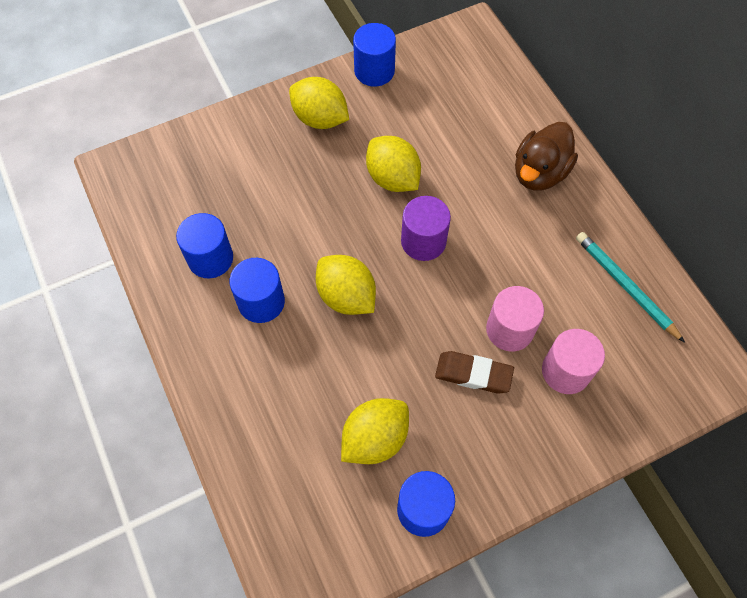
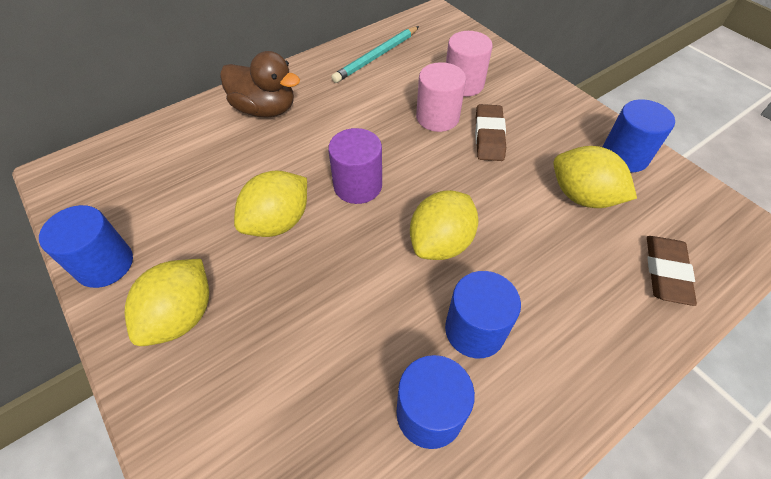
camera: 100 degrees left, 10 degrees down
none -> brown eraser [647,236,697,306]

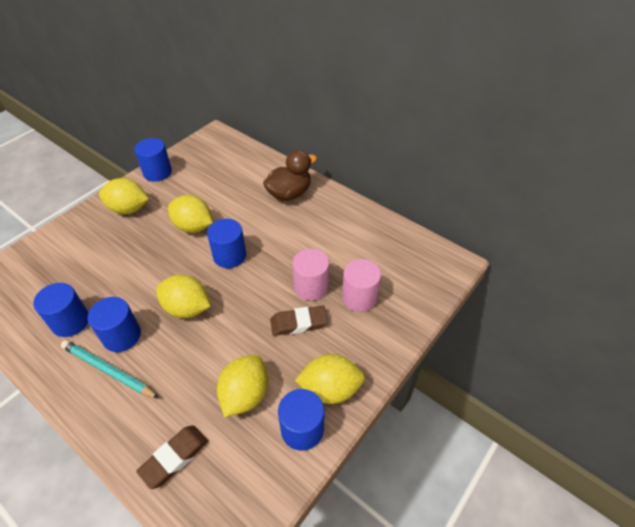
camera: 75 degrees right, 5 degrees down
brown duck [220,51,300,118] -> brown duck turned 135 degrees counterclockwise [263,150,317,201]
purple cylinder [328,128,382,204] -> blue cylinder [207,219,246,268]
turquoise pencil [331,26,419,83] -> turquoise pencil moved to [61,340,159,398]
brown eraser [647,236,697,306] -> brown eraser turned 45 degrees counterclockwise [136,425,208,489]
none -> yellow lemon [295,354,365,404]

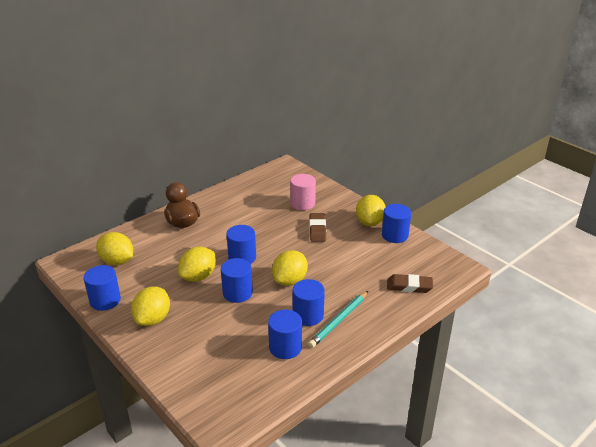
camera: 80 degrees left, 15 degrees down
brown eraser [136,425,208,489] -> brown eraser turned 45 degrees counterclockwise [387,274,433,293]
yellow lemon [217,355,268,417] -> yellow lemon moved to [96,232,133,265]
pink cylinder [292,249,329,301] -> none
none -> blue cylinder [221,258,253,303]

